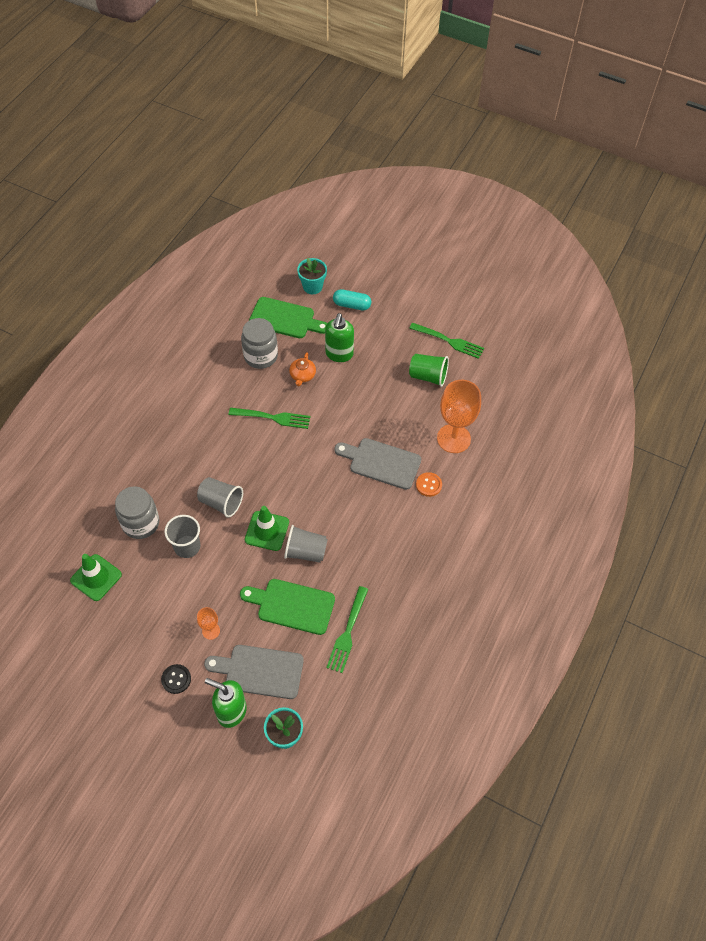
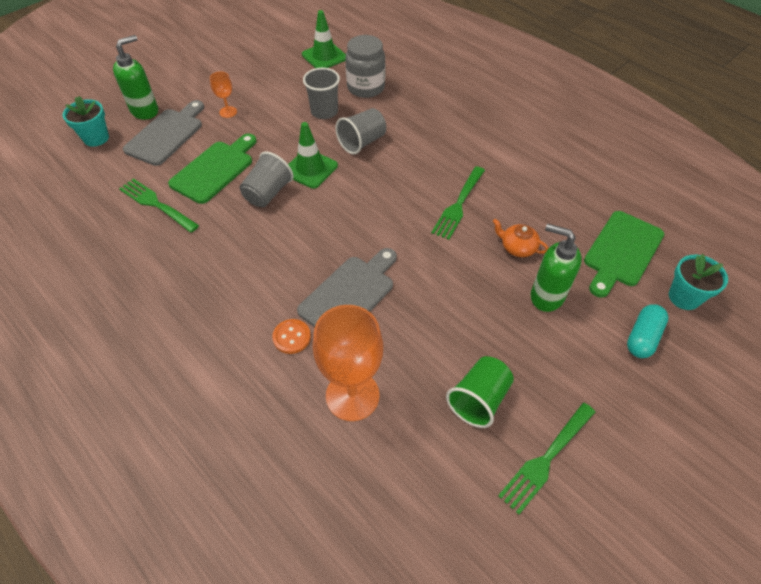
camera: 110 degrees right, 5 degrees down
black button [161,664,191,694] -> none
grey jar [241,318,278,369] -> none

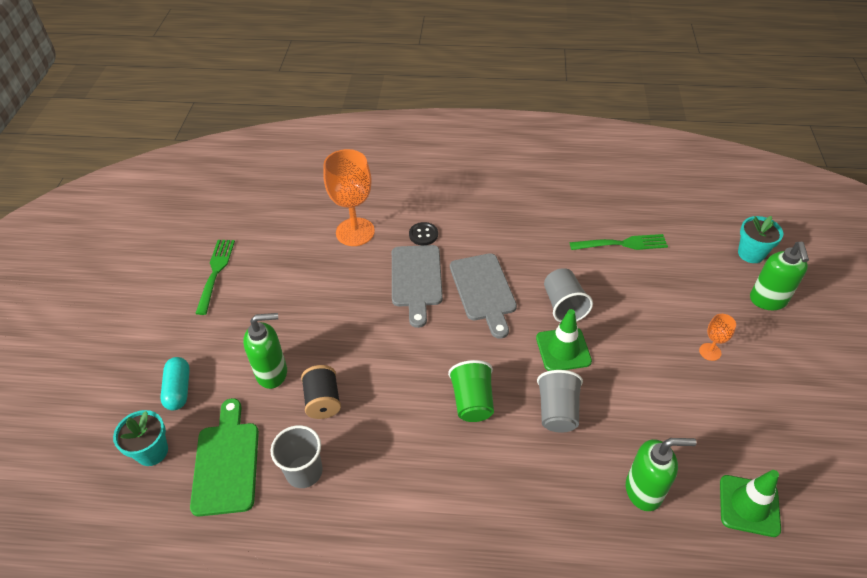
camera: 140 degrees right, 5 degrees down
grey cutting board [123,100,204,166] -> grey cutting board moved to [450,253,517,339]
green cutting board [168,134,257,204] -> none
orange button [272,319,311,354] -> black button [409,222,438,245]
grey cup [303,68,340,119] -> grey cup moved to [271,425,323,488]
grey jar [345,35,385,98] -> green soap dispenser [626,438,697,511]
green fork [431,166,485,240] -> none
green cup [446,356,514,428] -> green cup moved to [448,360,494,422]
orange teapot [493,219,549,257] -> black spool [301,365,341,419]

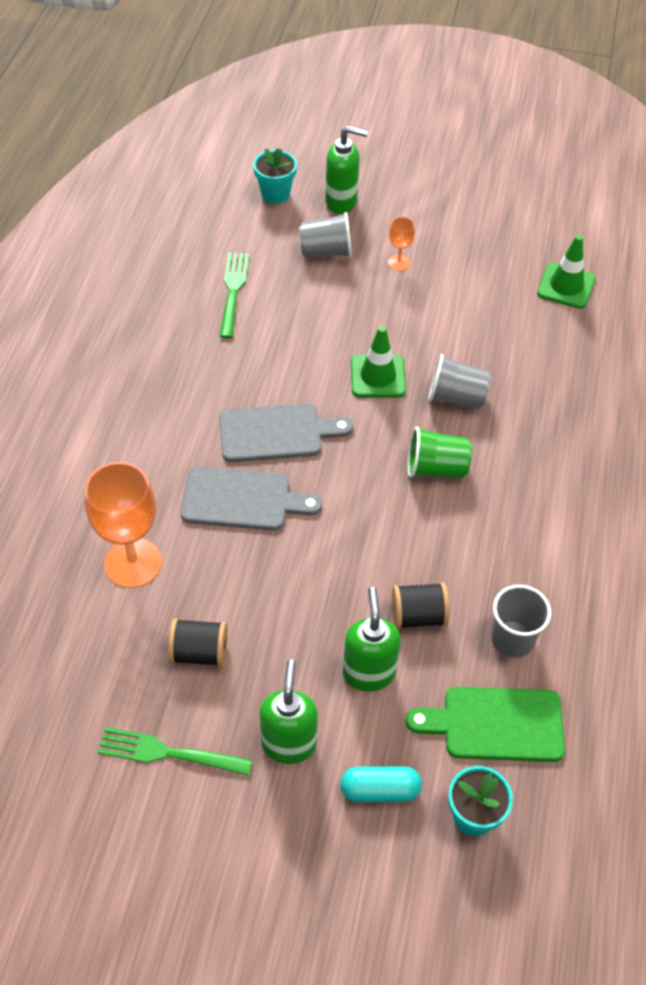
camera: 85 degrees left, 5 degrees up
black button [409,222,438,245] -> none
grey cup [544,268,593,322] -> grey cup moved to [299,212,352,258]
green soap dispenser [626,438,697,511] -> green soap dispenser moved to [259,660,318,764]
none -> black spool [168,618,227,667]

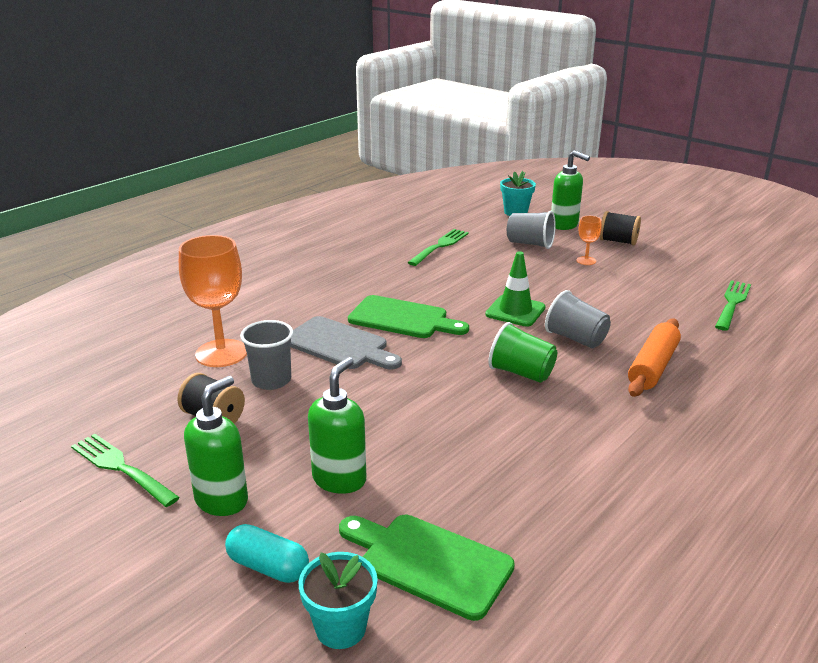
camera: 30 degrees right, 25 degrees down
grey cutting board [219,403,353,462] -> green cutting board [348,295,469,338]
black spool [392,582,450,629] -> black spool moved to [600,211,641,245]
grey cup [491,585,551,658] -> grey cup moved to [240,320,293,390]
green traffic cone [537,235,596,309] -> green fork [715,280,751,331]
none -> orange rolling pin [628,319,681,397]

